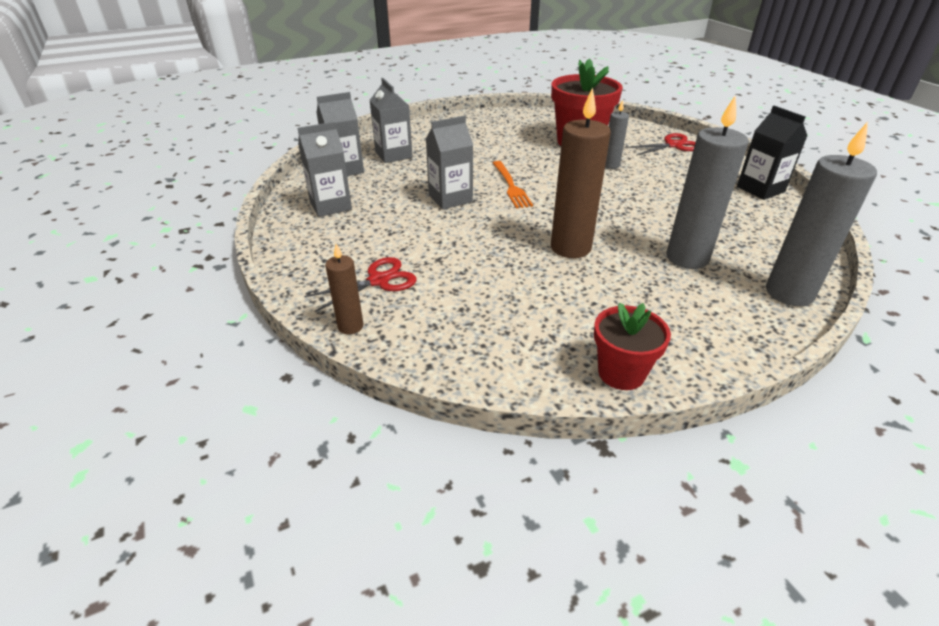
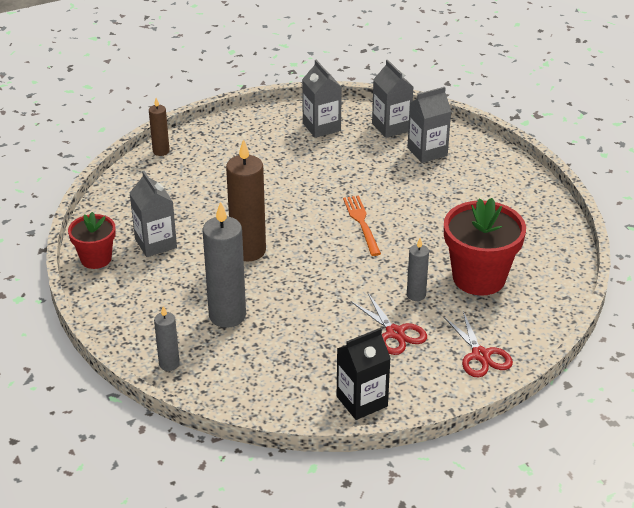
camera: 90 degrees right, 0 degrees up
red scissors [304,257,417,312] -> red scissors moved to [351,293,427,355]
grey carton [426,116,473,209] -> grey carton moved to [130,171,177,257]
orange fork [493,161,533,208] -> orange fork turned 90 degrees clockwise [343,195,381,256]
grey candle [766,122,877,306] -> grey candle [154,306,180,371], size x0.53

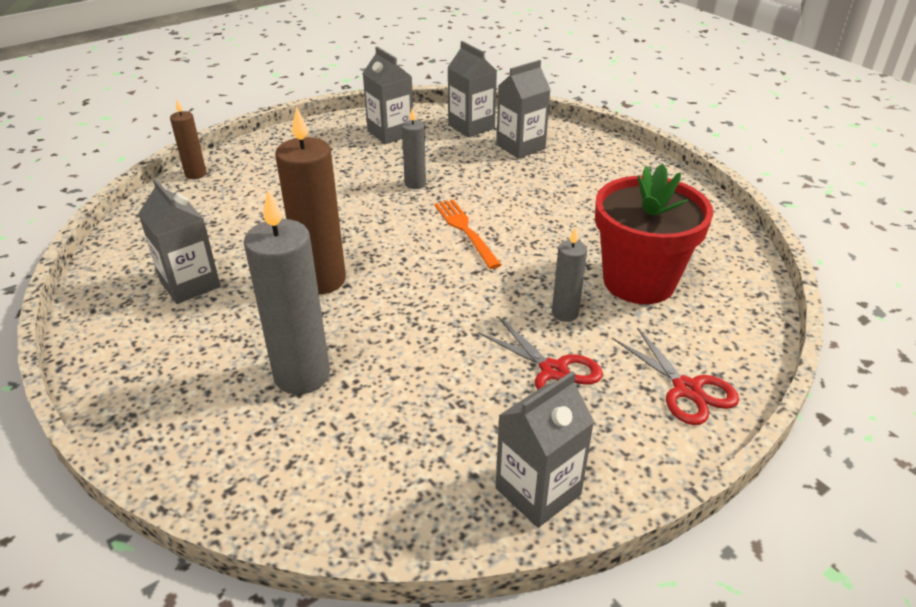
camera: 10 degrees left, 0 degrees up
red flower pot [68,212,116,269] -> none
grey candle [154,306,180,371] -> grey candle moved to [402,108,426,189]
black carton [337,328,391,420] -> grey carton [496,371,594,528]

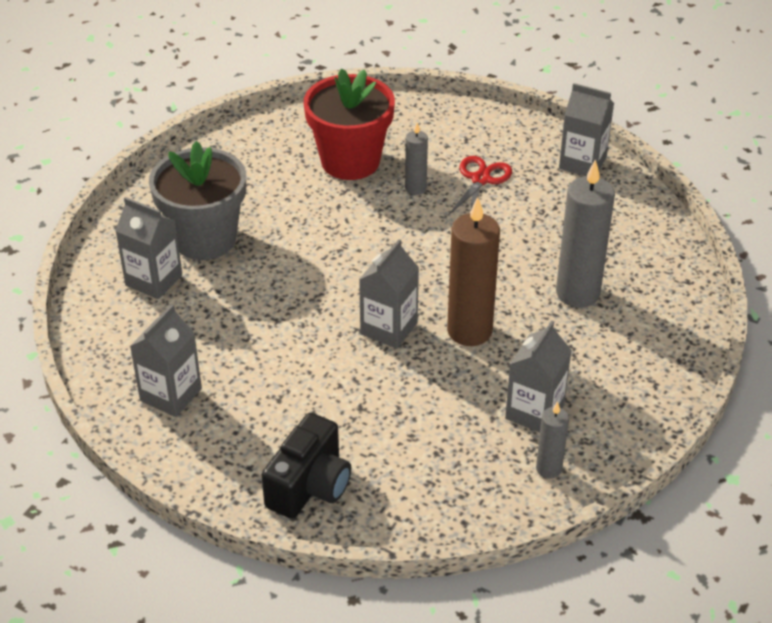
camera: 115 degrees left, 5 degrees up
brown candle [170,99,206,179] -> none
grey candle [402,108,426,189] -> grey candle moved to [536,401,569,478]
orange fork [434,200,501,269] -> none
grey carton [447,41,497,137] -> grey carton moved to [359,239,419,349]
red scissors [614,327,739,425] -> none
none -> grey flower pot [149,141,246,260]
none -> black camera [262,413,351,519]

